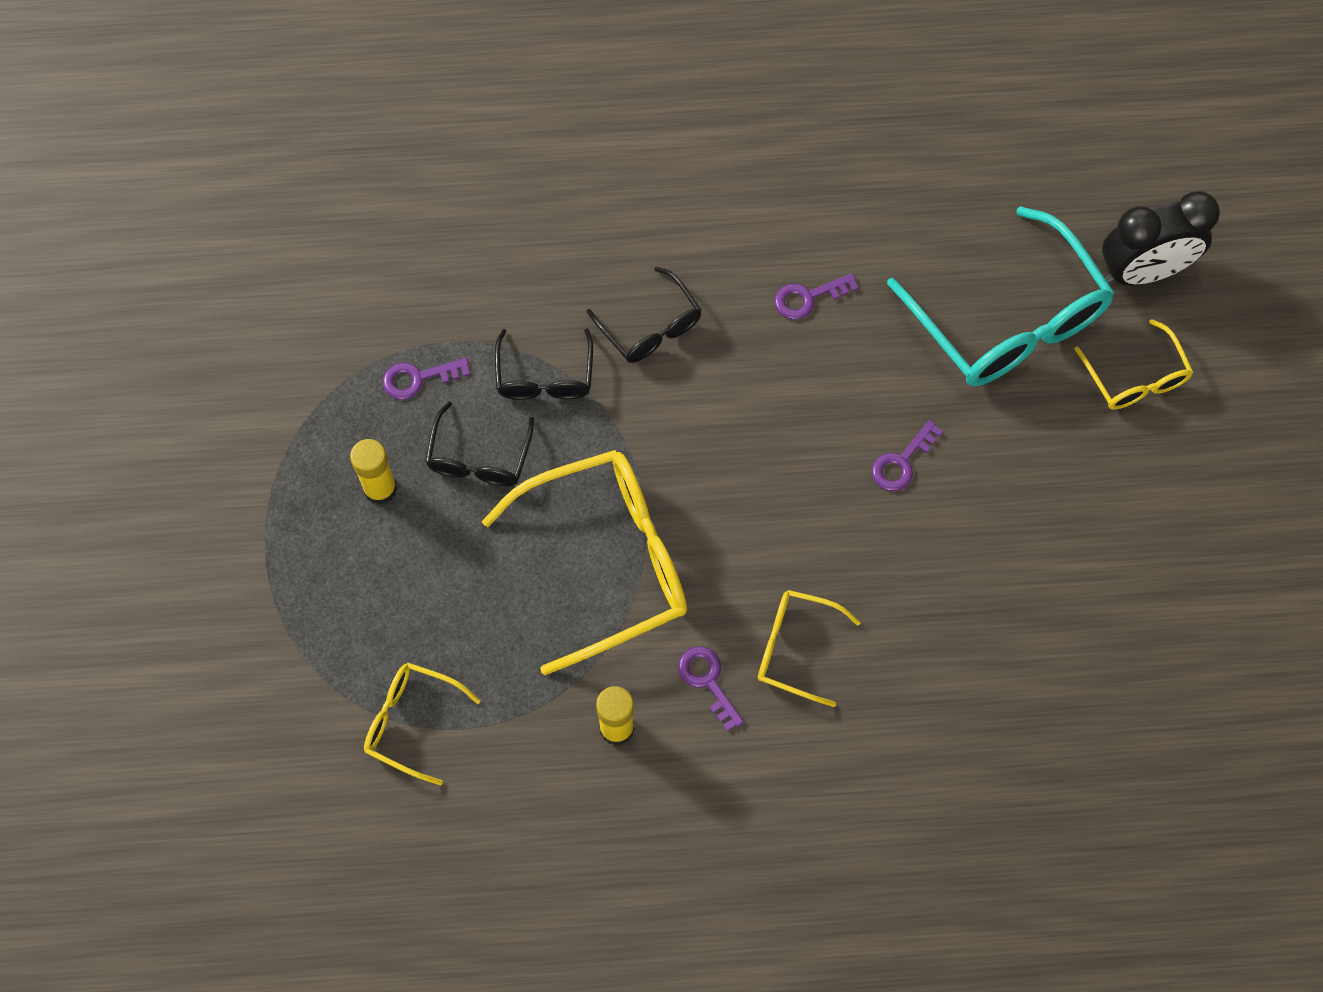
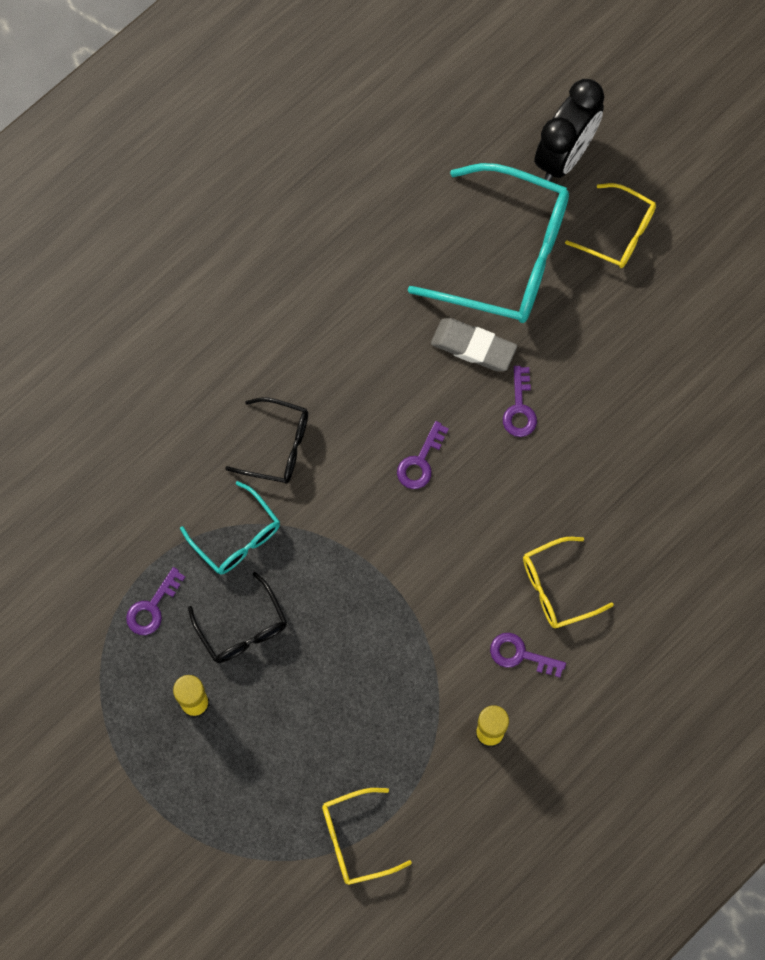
camera: 40 degrees left, 5 degrees up
yellow glasses [482,450,687,675] -> none
black glasses [495,328,593,400] -> turquoise glasses [180,481,280,575]
purple key [775,273,858,320] -> purple key moved to [397,421,449,489]
none -> grey eraser [431,318,517,371]

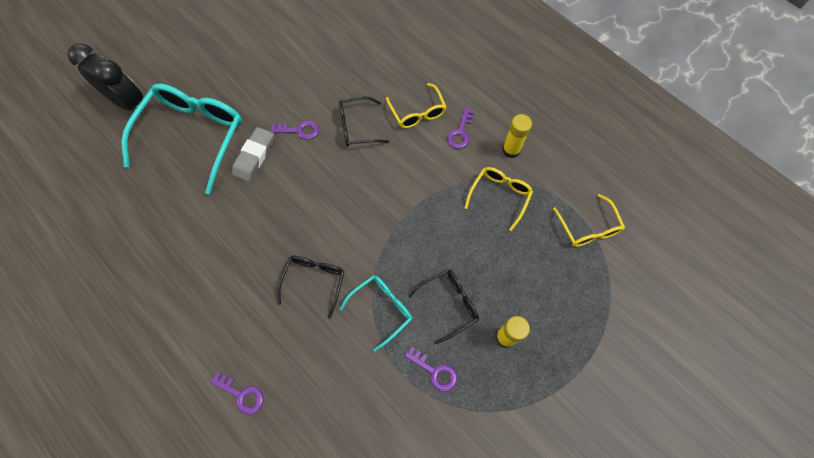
camera: 90 degrees left, 5 degrees down
purple key [397,421,449,489] -> purple key moved to [210,372,264,415]
yellow glasses [565,183,656,268] -> yellow glasses moved to [464,167,533,231]
none -> black glasses [339,96,389,146]

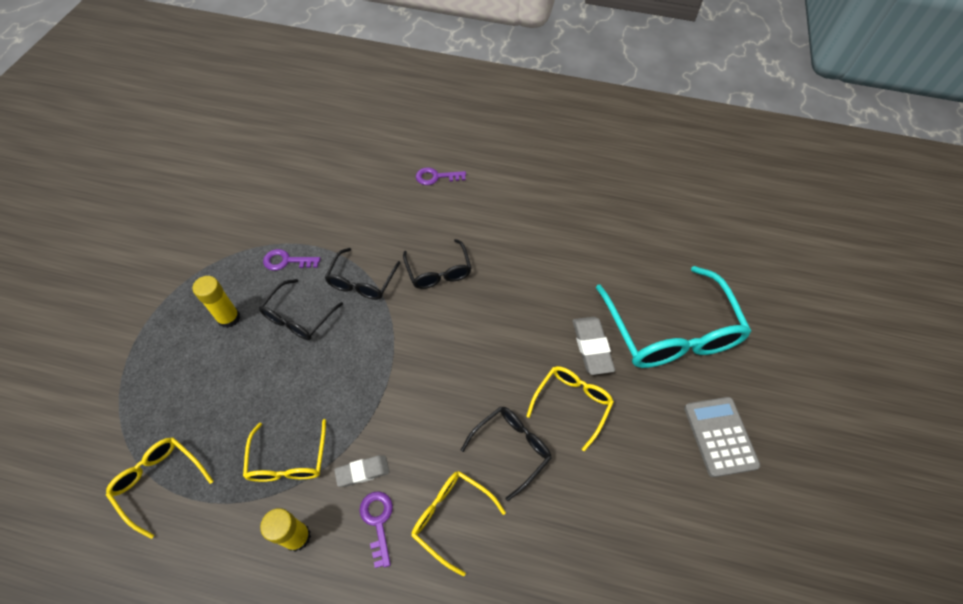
camera: 145 degrees right, 10 degrees down
black clock [67,43,145,113] -> none
purple key [271,121,319,140] -> yellow glasses [526,366,614,451]
turquoise glasses [339,275,412,352] -> black glasses [325,248,400,300]
none -> grey eraser [334,455,390,487]
none -> grey calculator [684,397,760,477]

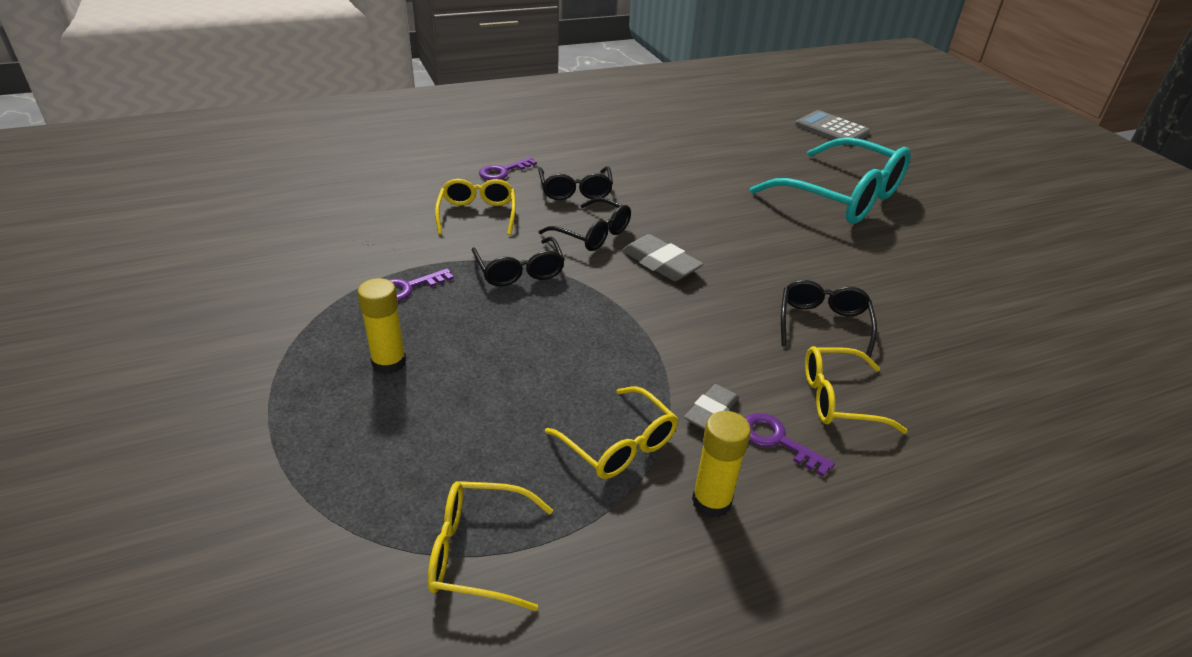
camera: 35 degrees left, 20 degrees down
black glasses [259,279,343,340] -> black glasses moved to [538,166,613,200]
yellow glasses [526,366,614,451] -> yellow glasses moved to [435,179,516,235]
grey eraser [573,317,615,375] -> grey eraser moved to [622,234,704,281]
grey calculator [684,397,760,477] -> grey calculator moved to [795,110,870,145]

